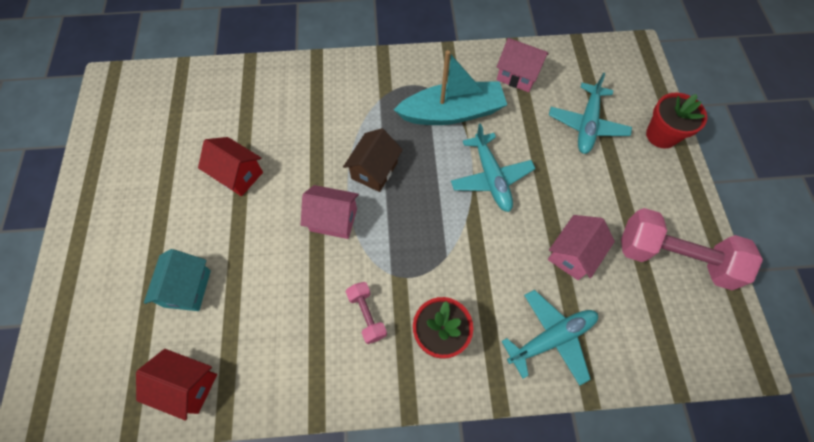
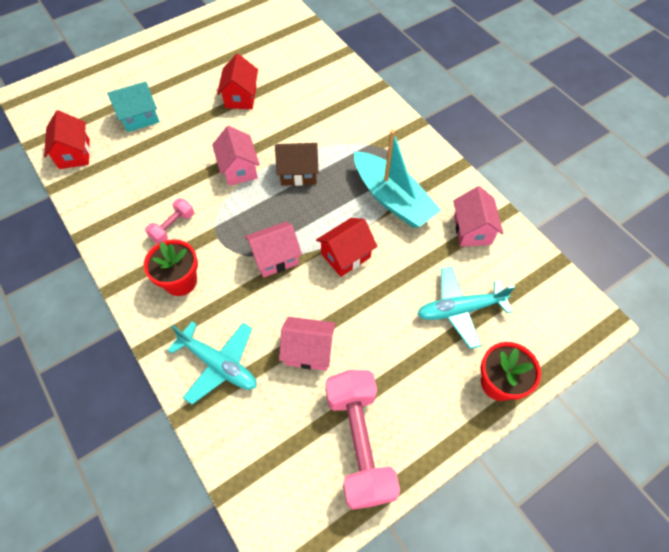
camera: 60 degrees right, 5 degrees down
turquoise plane [451,123,536,212] -> red house [316,218,377,277]
none -> pink house [245,222,302,278]

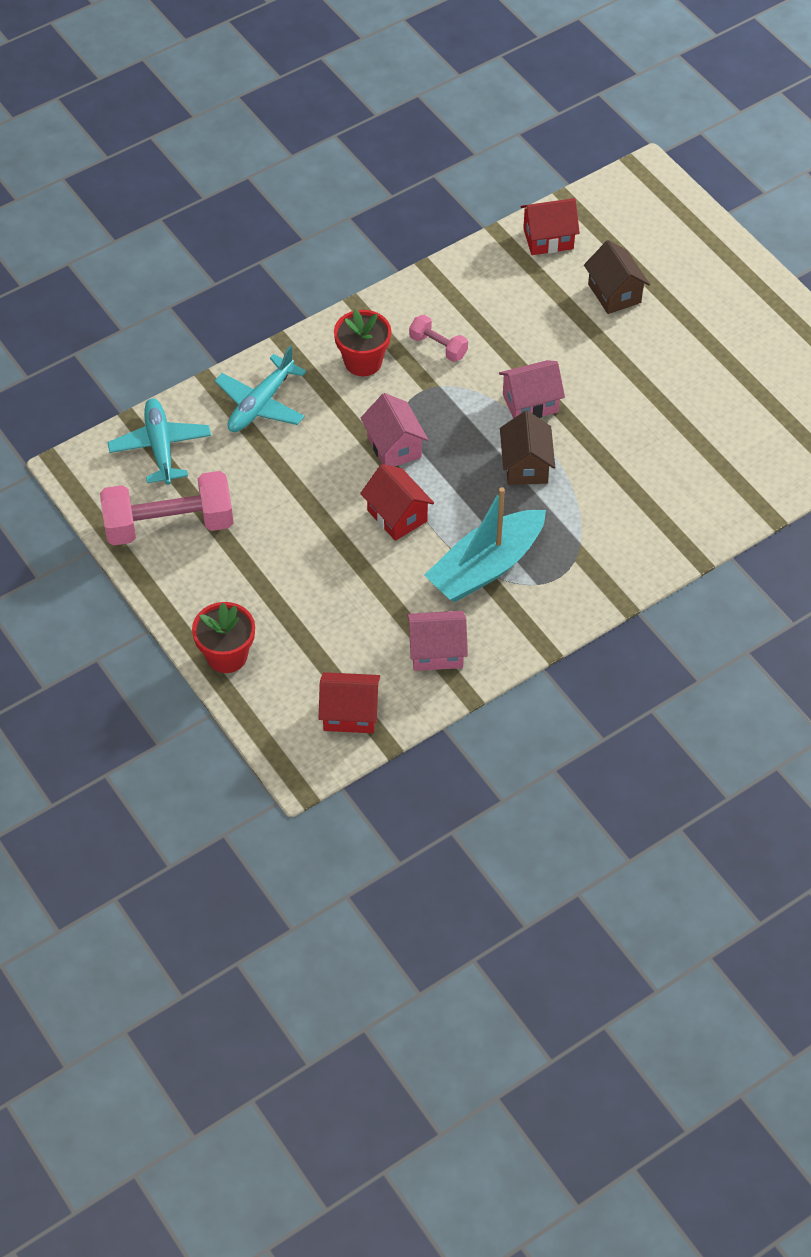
camera: 90 degrees right, 5 degrees down
turquoise house [107,81,159,132] -> brown house [584,240,650,314]
red house [217,54,258,109] -> red house moved to [319,672,380,733]
pink house [279,317,336,371] -> none
turquoise plane [417,266,515,349] -> turquoise plane moved to [108,398,211,485]

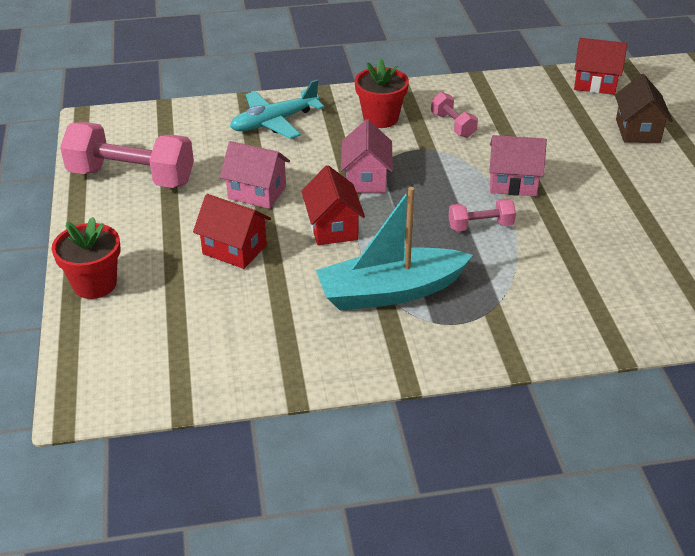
camera: 25 degrees right, 15 degrees down
turquoise plane [108,398,211,485] -> none
red house [319,672,380,733] -> red house moved to [193,194,271,269]
pink house [407,611,468,671] -> pink house moved to [220,141,290,209]
brown house [500,410,555,485] -> pink dumbbell [448,198,516,231]

